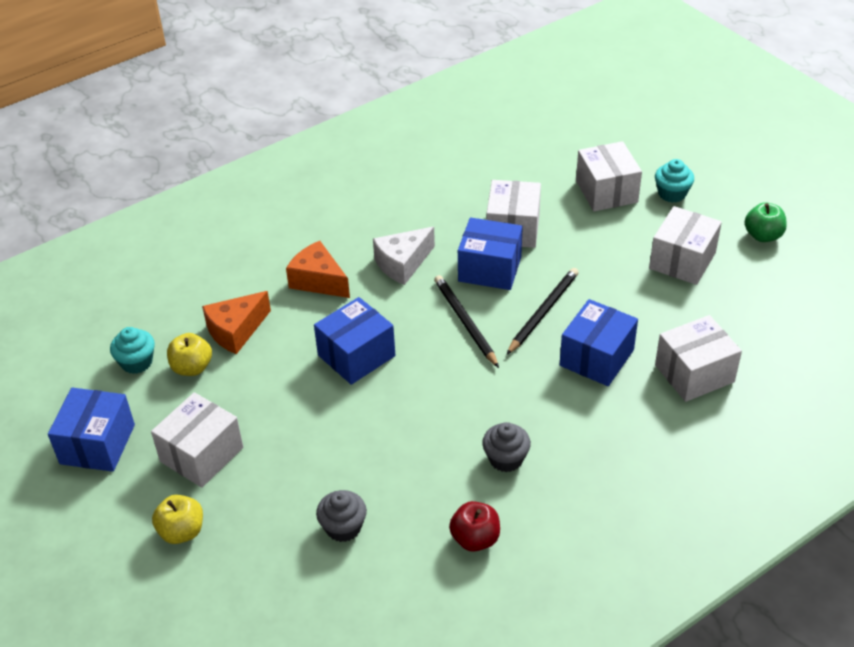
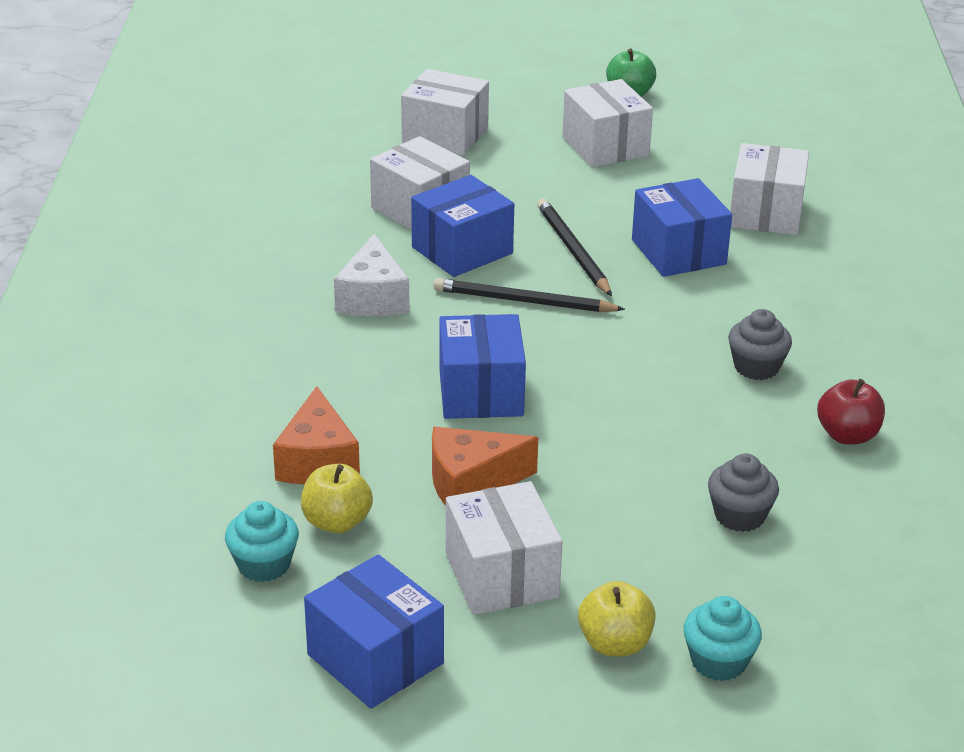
camera: 55 degrees left, 10 degrees down
orange cheese [286,241,350,298] -> orange cheese moved to [432,427,538,506]
turquoise cupcake [655,159,694,203] -> turquoise cupcake moved to [683,596,762,681]

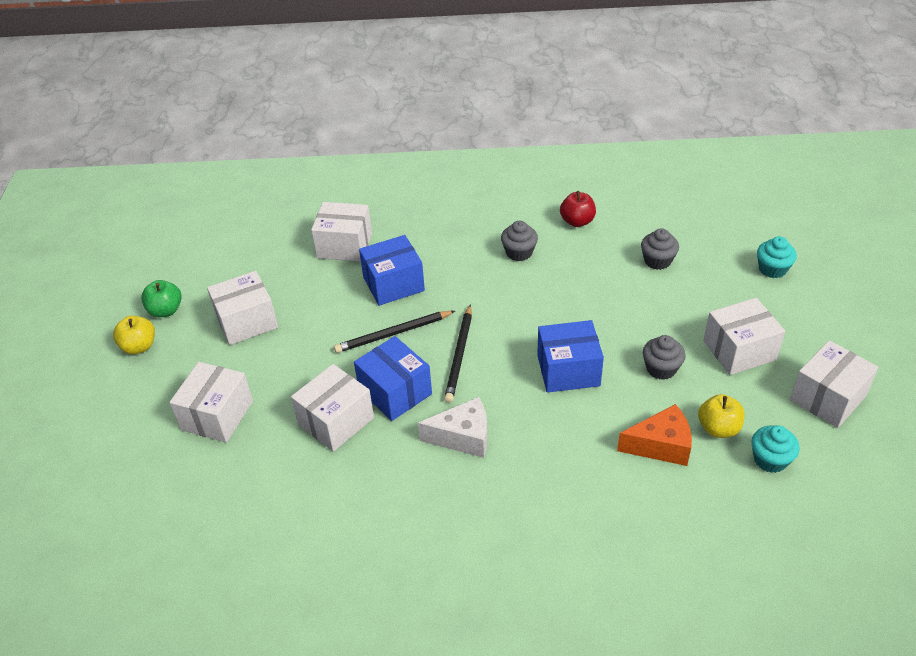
camera: 90 degrees left, 10 degrees up
blue box [304,554,444,709] -> white box [790,340,878,428]
orange cheese [432,427,538,506] -> grey cupcake [643,335,686,380]
yellow apple [578,581,656,656] -> yellow apple moved to [113,316,155,354]

